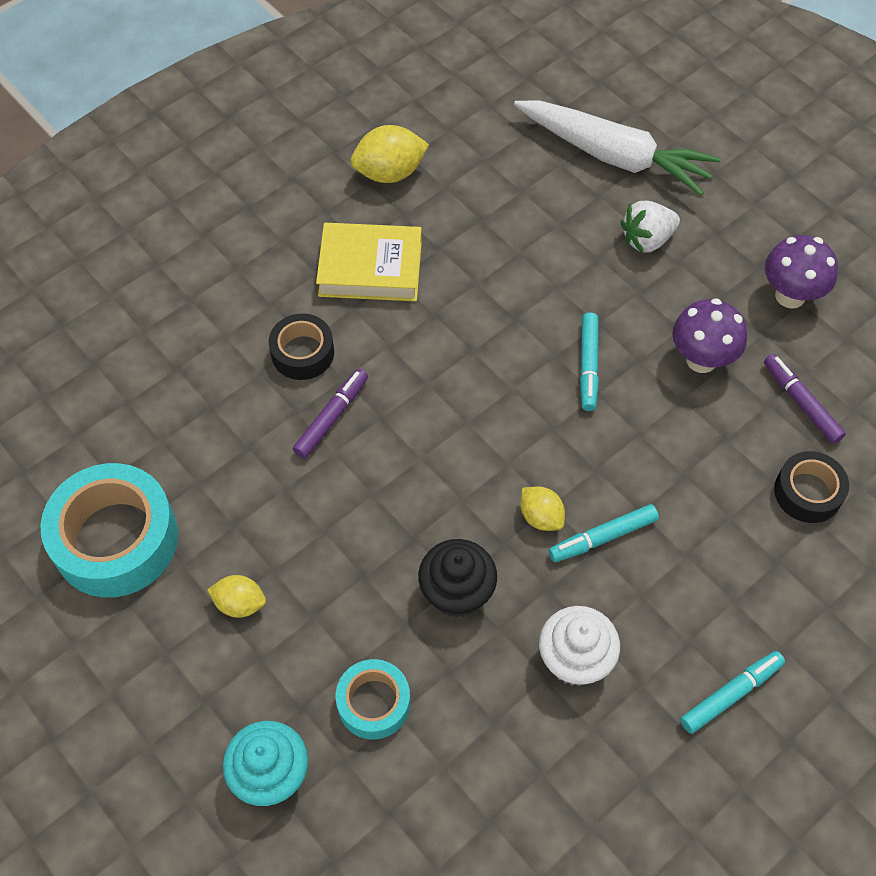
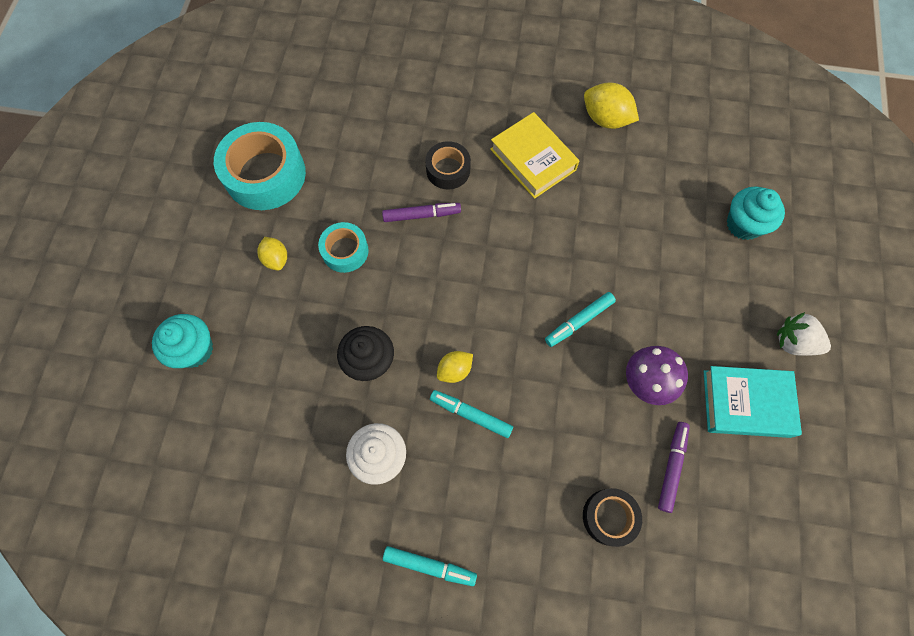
camera: 50 degrees right, 10 degrees up
turquoise tape [336,659,410,740] -> turquoise tape moved to [318,222,369,273]
white carrot [514,100,721,196] -> turquoise cupcake [727,187,785,240]
yellow lemon [520,487,565,531] -> yellow lemon turned 45 degrees clockwise [437,351,473,383]
white strawberry [621,201,680,254] -> white strawberry moved to [777,312,831,356]
purple mushroom [765,235,838,309] -> turquoise book [704,366,802,438]

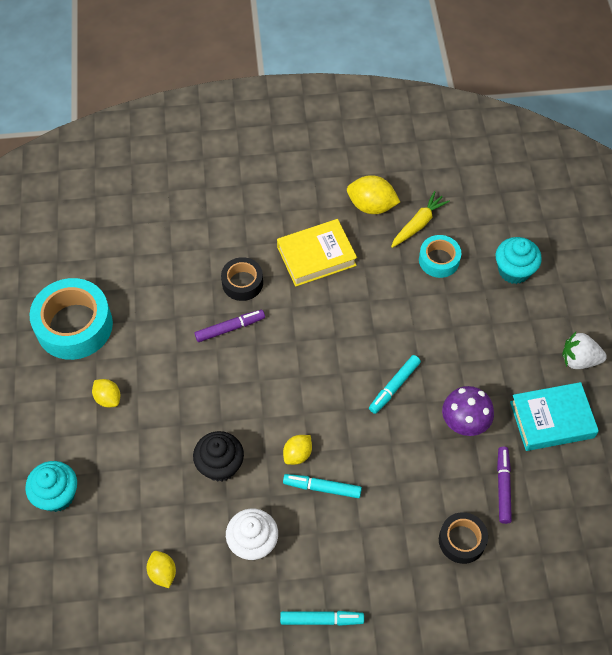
camera: 15 degrees left, 10 degrees down
turquoise tape [318,222,369,273] -> turquoise tape moved to [419,235,461,278]
yellow book [490,112,579,199] -> yellow book turned 60 degrees counterclockwise [277,219,357,287]
none -> yellow lemon [147,551,176,588]
none -> yellow carrot [391,191,450,248]

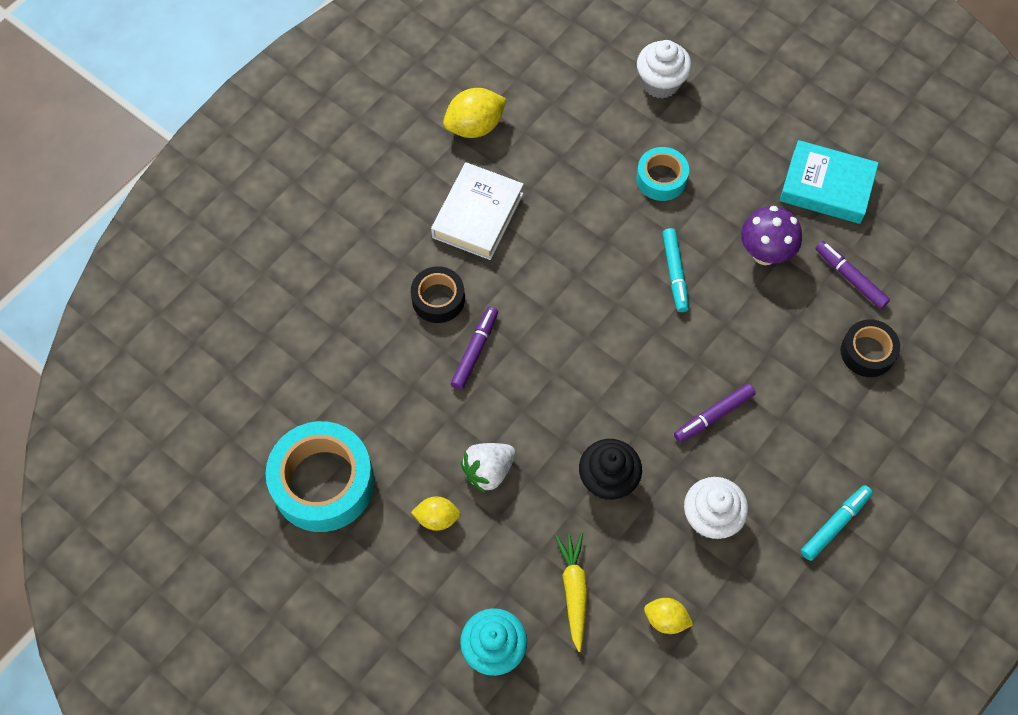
camera: 45 degrees left, 5 degrees up
yellow book [277,219,357,287] -> white book [431,162,524,260]
yellow lemon [283,435,312,465] -> none
turquoise marker [283,474,362,498] -> purple marker [674,383,756,443]
yellow carrot [391,191,450,248] -> yellow carrot moved to [555,533,588,652]
turquoise tape [419,235,461,278] -> turquoise tape moved to [636,147,689,201]
turquoise cupcake [496,237,542,284] -> white cupcake [637,40,692,99]
turquoise book [510,382,599,451] -> turquoise book turned 75 degrees clockwise [780,140,879,224]
white strawberry [562,332,607,369] -> white strawberry moved to [461,443,516,493]

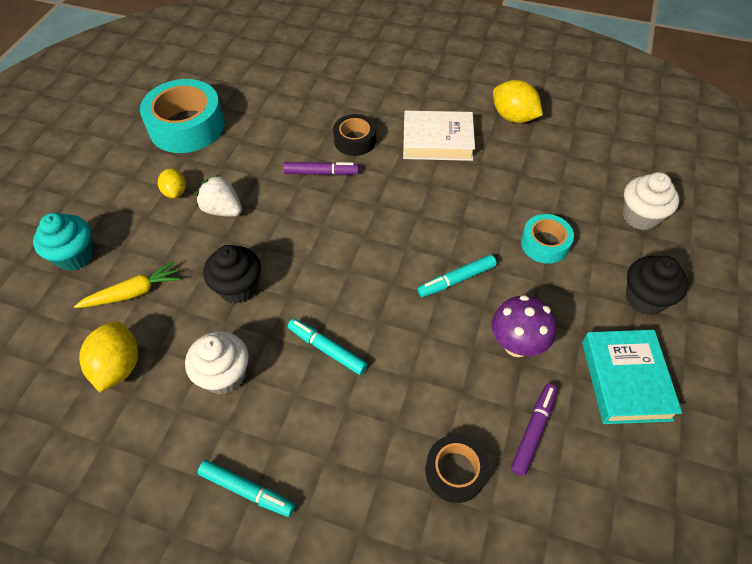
camera: 70 degrees right, 10 degrees down
yellow lemon [644,598,693,634] -> yellow lemon [79,321,138,392], size x1.62
purple marker [674,383,756,443] -> turquoise marker [288,319,368,375]
none -> black cupcake [626,256,688,315]

